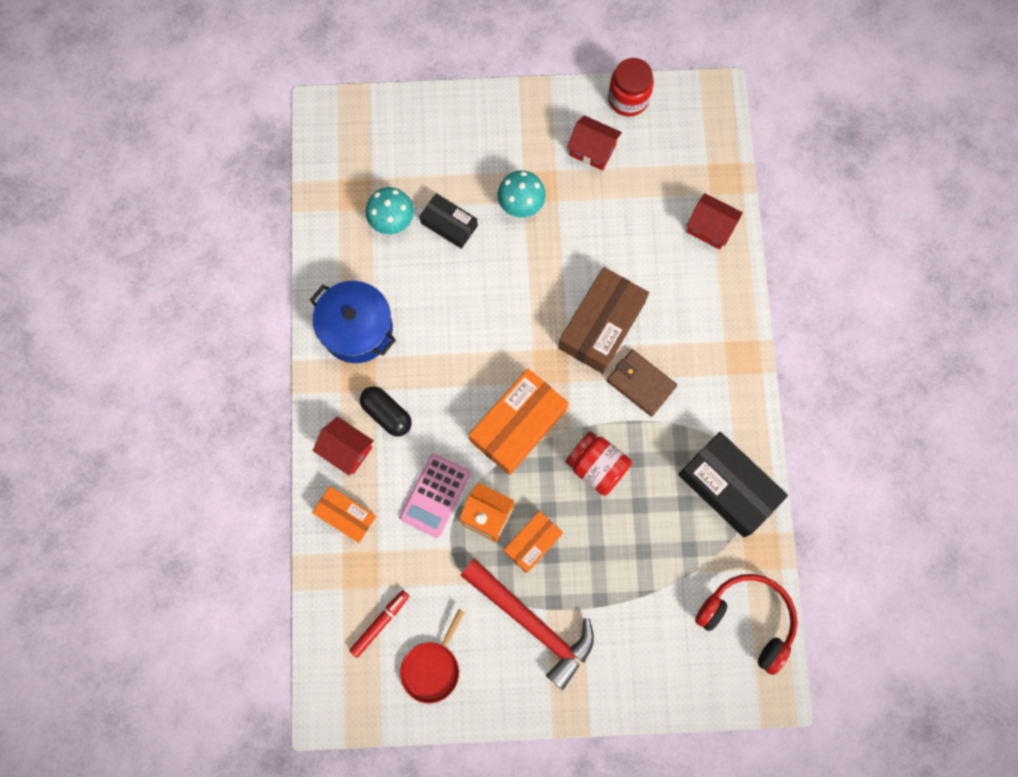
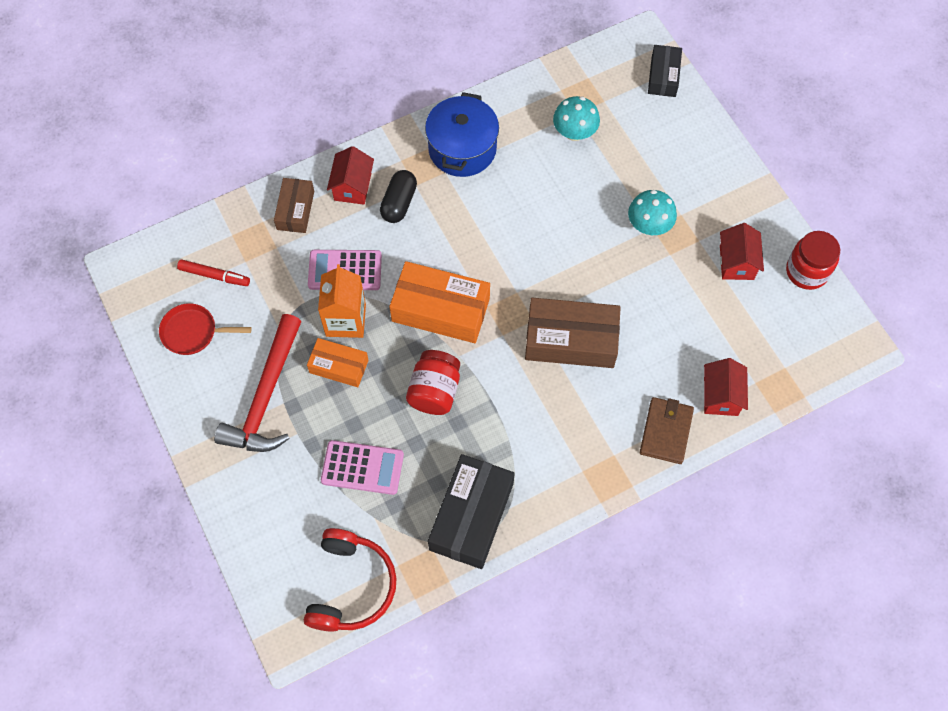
camera: 65 degrees right, 10 degrees down
orange box [312,486,376,543] -> brown box [274,178,314,233]
black box [419,193,478,249] -> black box moved to [648,45,682,97]
brown wallet [607,350,677,417] -> brown wallet moved to [640,397,694,464]
none -> pink calculator [321,440,404,495]

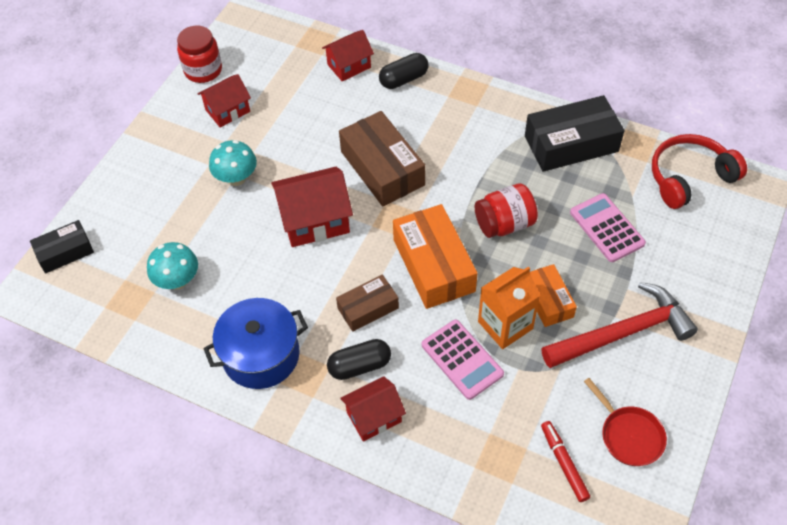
camera: 125 degrees left, 10 degrees down
brown box [274,178,314,233] -> brown box moved to [336,274,399,332]
brown wallet [640,397,694,464] -> black capsule [379,53,429,89]
none -> red house [271,167,353,247]

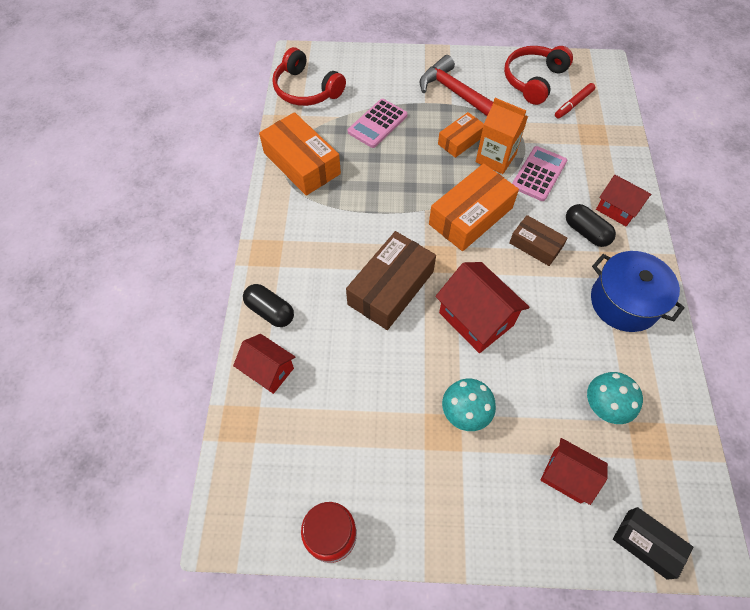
camera: 115 degrees left, 5 degrees up
red house [198,74,251,128] -> red house moved to [540,438,608,505]
red jar [475,183,538,238] -> none
black box [525,95,625,172] -> orange box [259,112,341,196]
red pan [584,378,667,466] -> red headphones [504,46,573,105]

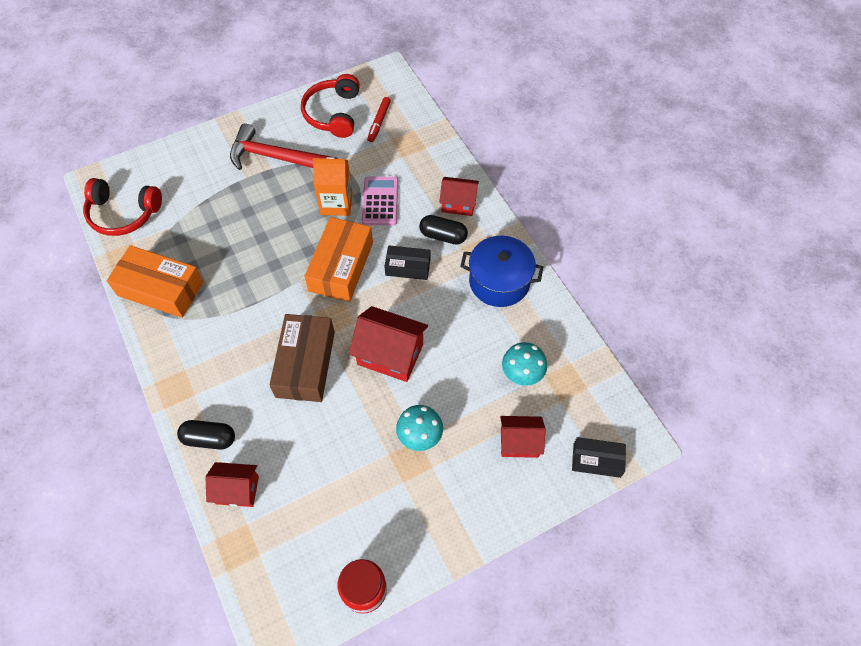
camera: 30 degrees left, 0 degrees up
pink calculator [348,99,407,148] -> none
orange box [438,112,484,158] -> none
brown box [509,215,567,266] -> black box [384,245,431,280]

